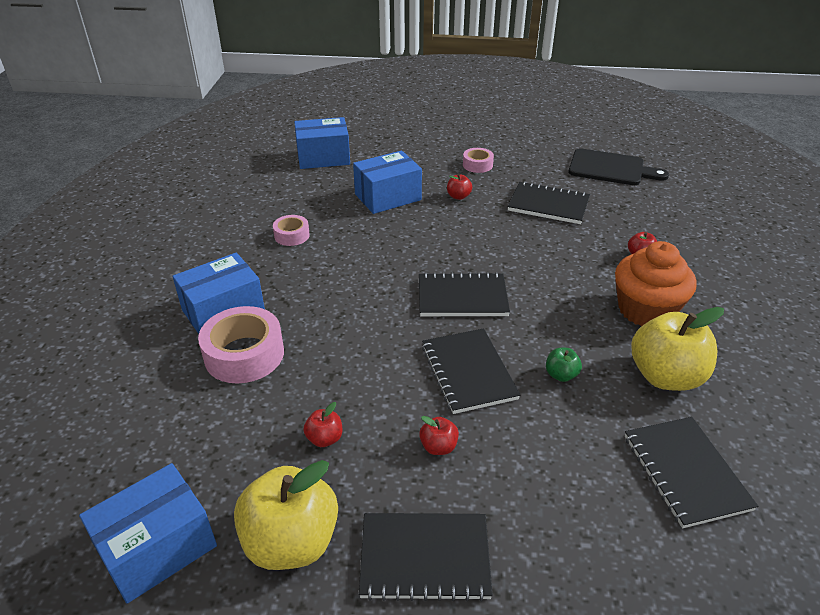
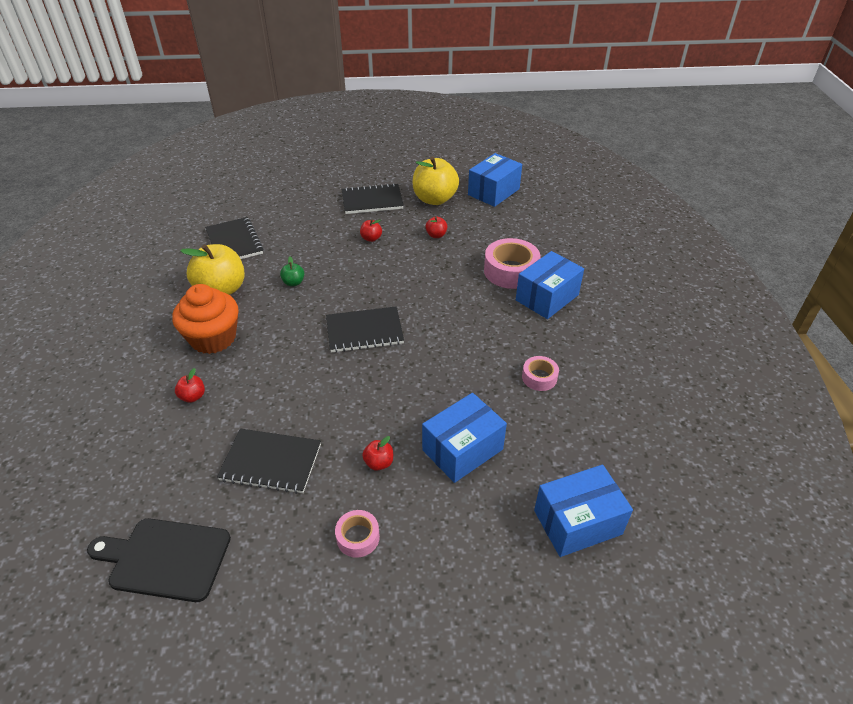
camera: 170 degrees right, 5 degrees up
black notebook [422,328,521,414] -> none

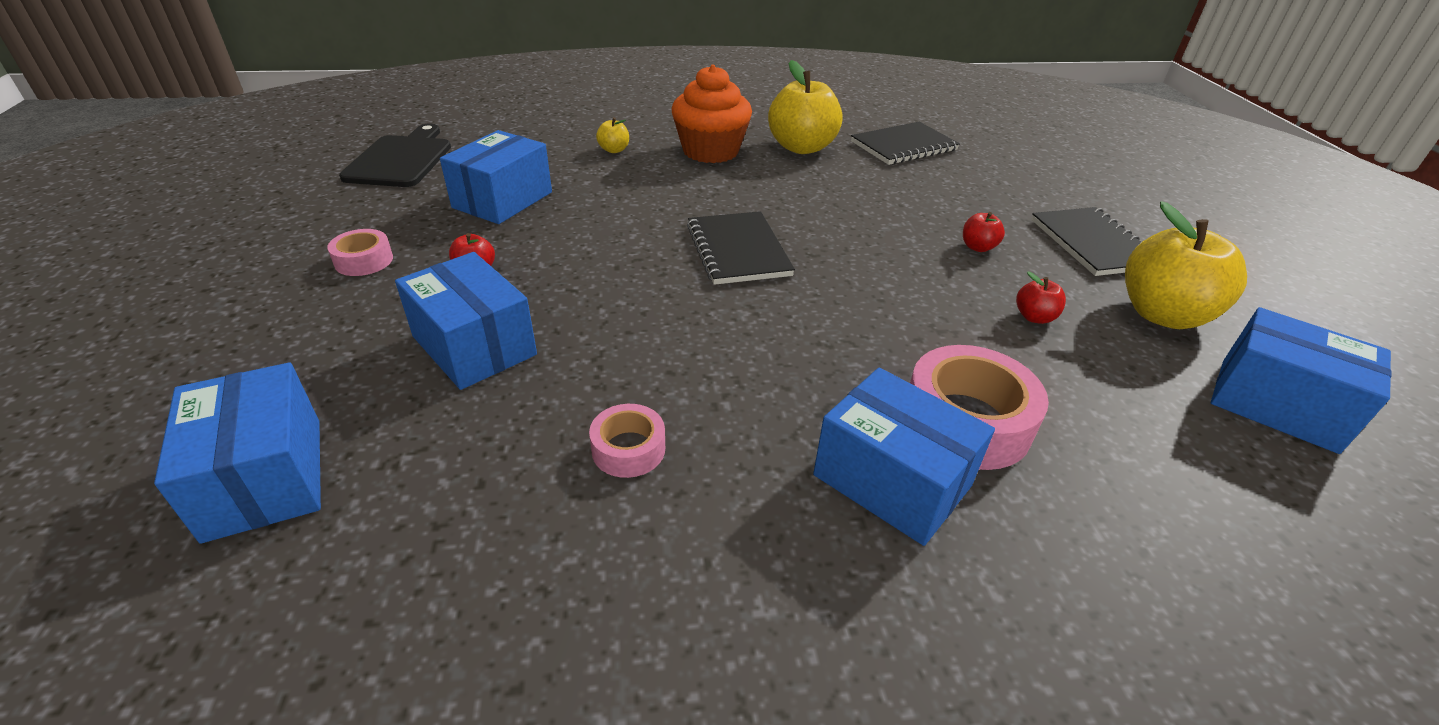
camera: 85 degrees right, 5 degrees down
red apple [175,368,205,403] -> yellow apple [596,117,629,153]
black notebook [217,429,321,494] -> blue box [440,130,552,224]
green apple [280,256,305,286] -> none

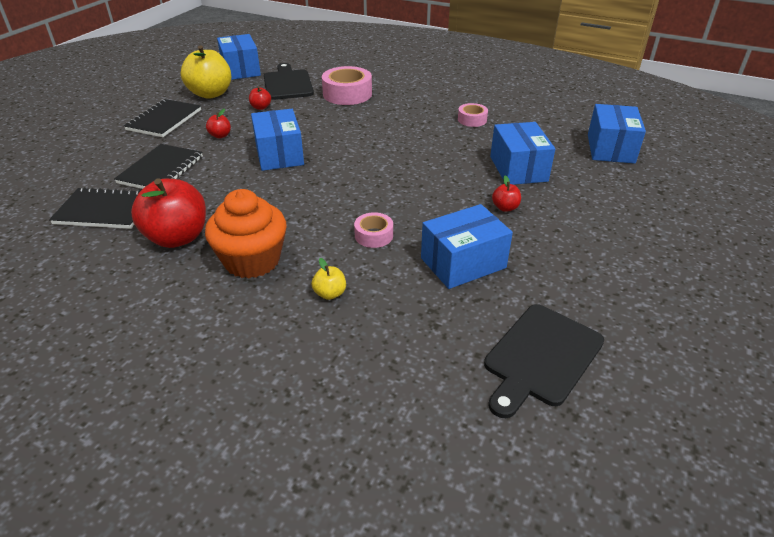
camera: 145 degrees left, 0 degrees up
pink tape [327,229,393,276] -> pink tape moved to [354,212,393,248]
black notebook [687,211,795,285] -> black notebook moved to [114,144,203,189]
yellow apple [768,60,843,154] -> red apple [131,178,206,248]
blue box [813,368,995,546] -> blue box moved to [251,109,304,171]
none -> black cutting board [264,63,314,100]

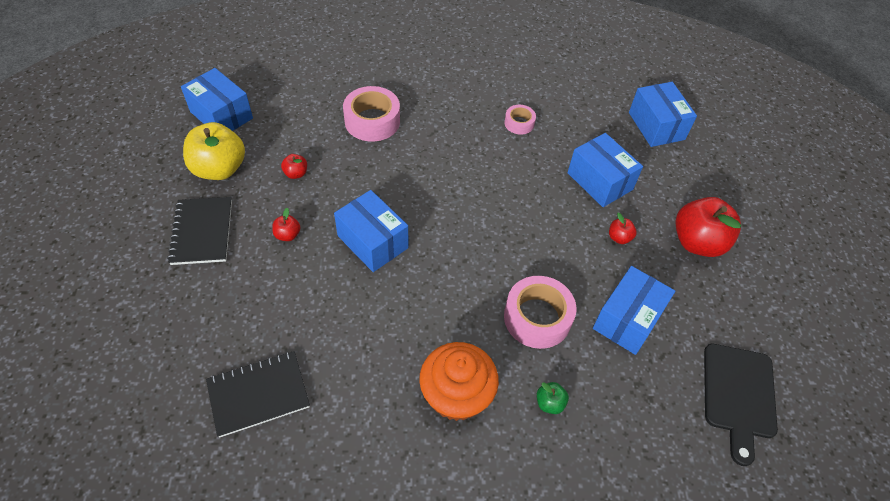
camera: 30 degrees left, 15 degrees up
black notebook [114,144,203,189] -> none
red apple [131,178,206,248] -> red apple moved to [675,197,741,257]
black cutting board [264,63,314,100] -> none
yellow apple [312,258,346,300] -> green apple [537,382,569,414]
pink tape [354,212,393,248] -> pink tape [504,276,576,349], size x1.82

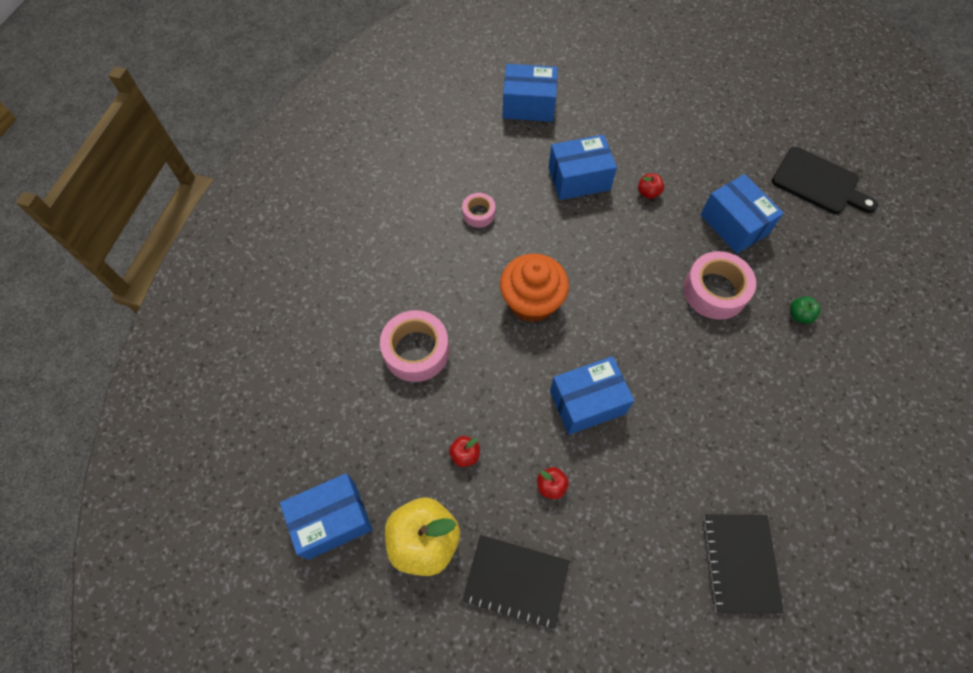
camera: 65 degrees left, 10 degrees up
orange cupcake [419,342,499,421] -> orange cupcake moved to [500,254,569,322]
red apple [675,197,741,257] -> none

